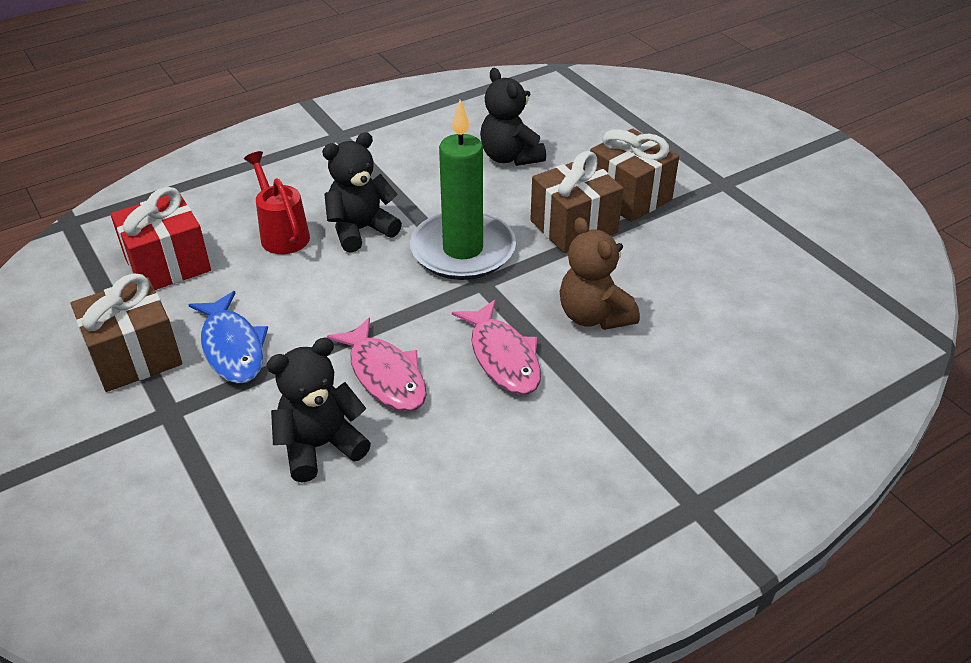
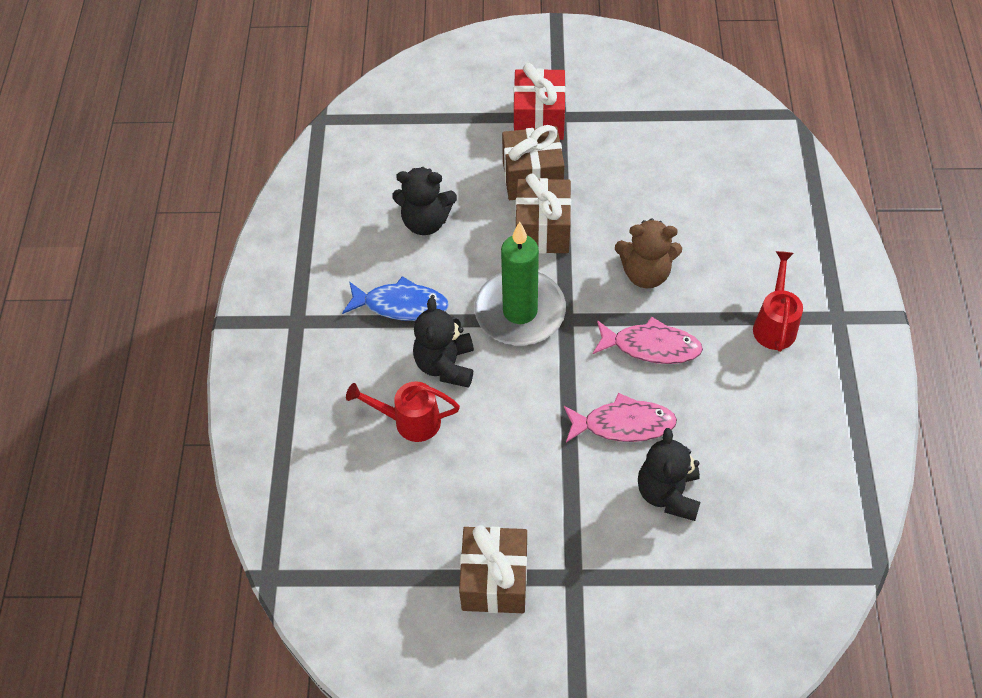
camera: 55 degrees left, 15 degrees up
red gift [111,187,211,290] -> red gift moved to [514,63,566,140]
blue fish [188,291,268,384] -> blue fish moved to [342,276,449,321]
none -> red watering can [753,251,803,352]

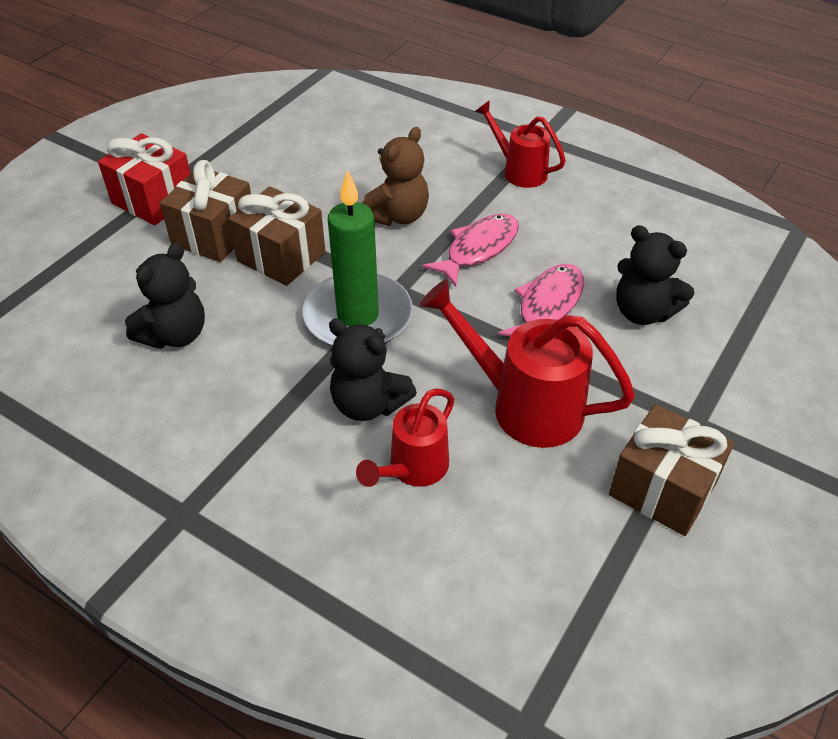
camera: 60 degrees left, 10 degrees down
blue fish [342,276,449,321] -> none
none -> red watering can [420,279,635,448]

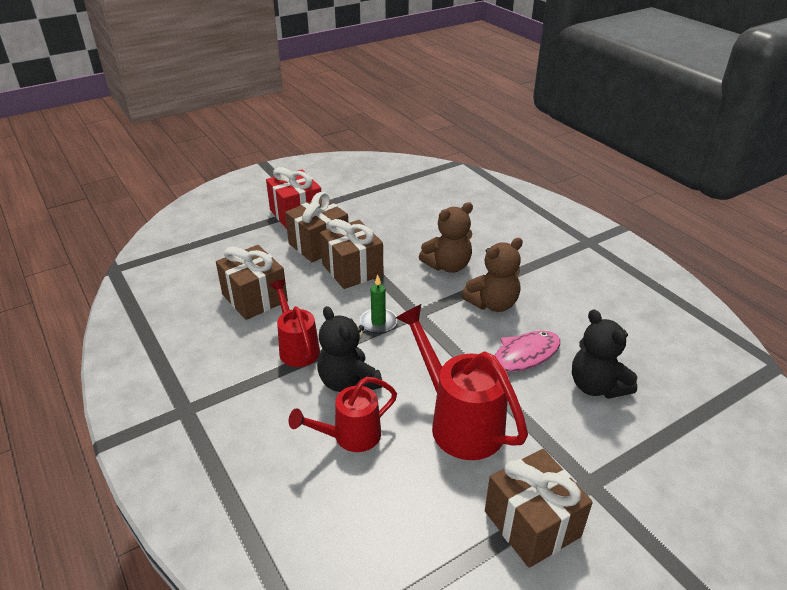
camera: 25 degrees right, 10 degrees down
black teddy bear [125,243,205,349] -> brown gift [216,245,288,320]
green candle [302,170,413,346] -> green candle [360,275,397,334], size x0.46
pink fish [422,214,519,287] -> brown teddy bear [461,238,523,312]
red watering can [475,100,566,188] -> red watering can moved to [270,280,320,367]

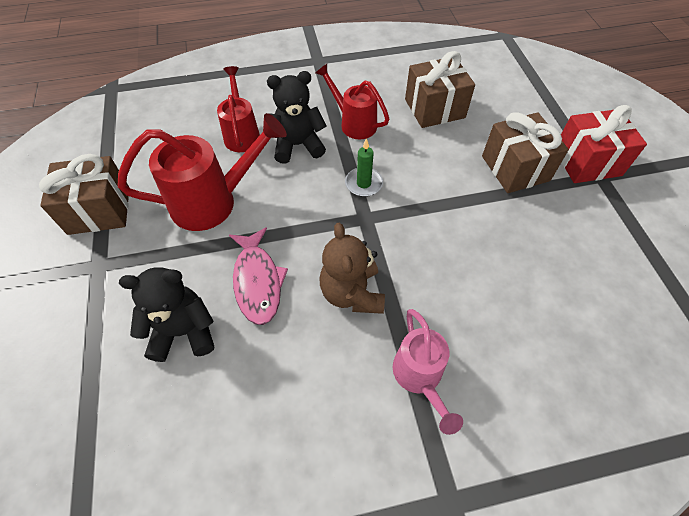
camera: 110 degrees right, 20 degrees up
red watering can [270,280,320,367] -> red watering can turned 135 degrees counterclockwise [315,64,389,139]
brown gift [320,219,383,289] -> none
brown teddy bear [419,202,473,273] -> none
none -> pink watering can [393,309,463,435]

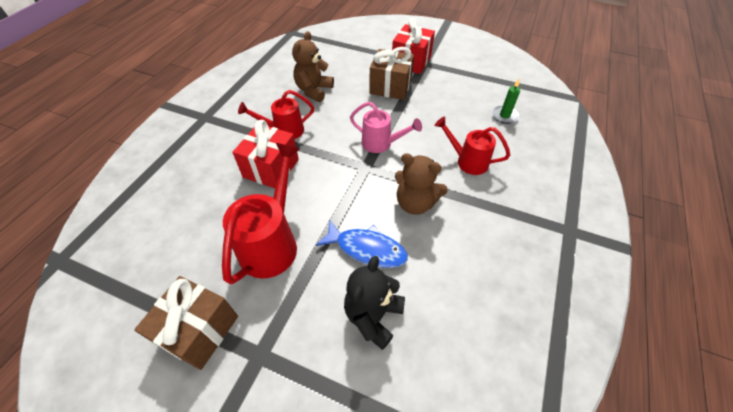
camera: 55 degrees left, 5 degrees down
red watering can [217,66,260,152] -> red watering can moved to [435,117,510,175]
pink fish [229,227,288,325] -> blue fish [316,220,408,268]
black teddy bear [267,71,327,164] -> red gift [233,120,299,188]
green candle [345,138,383,197] -> green candle moved to [492,79,520,124]
pink watering can [393,309,463,435] -> pink watering can moved to [350,102,422,153]
brown gift [405,51,475,128] -> brown teddy bear [292,31,334,102]

